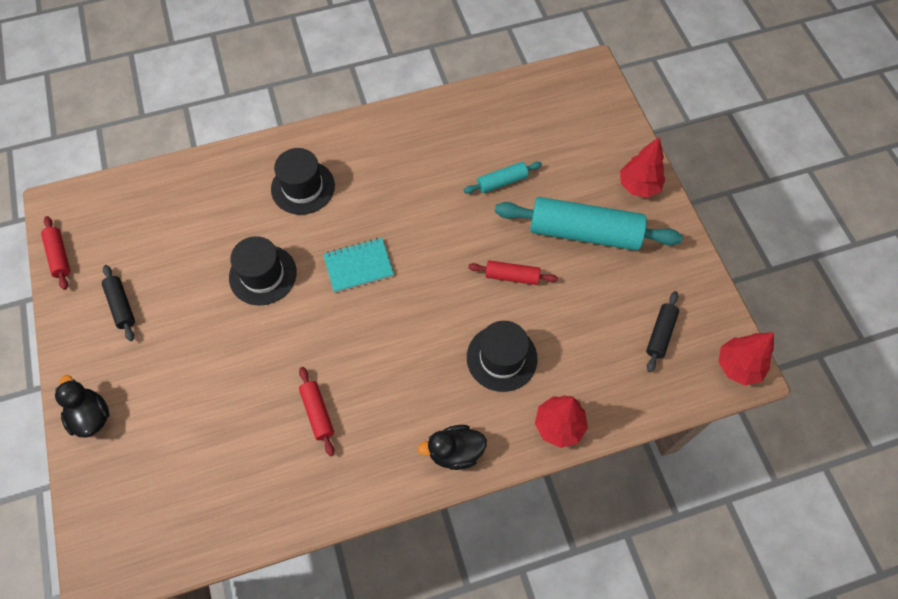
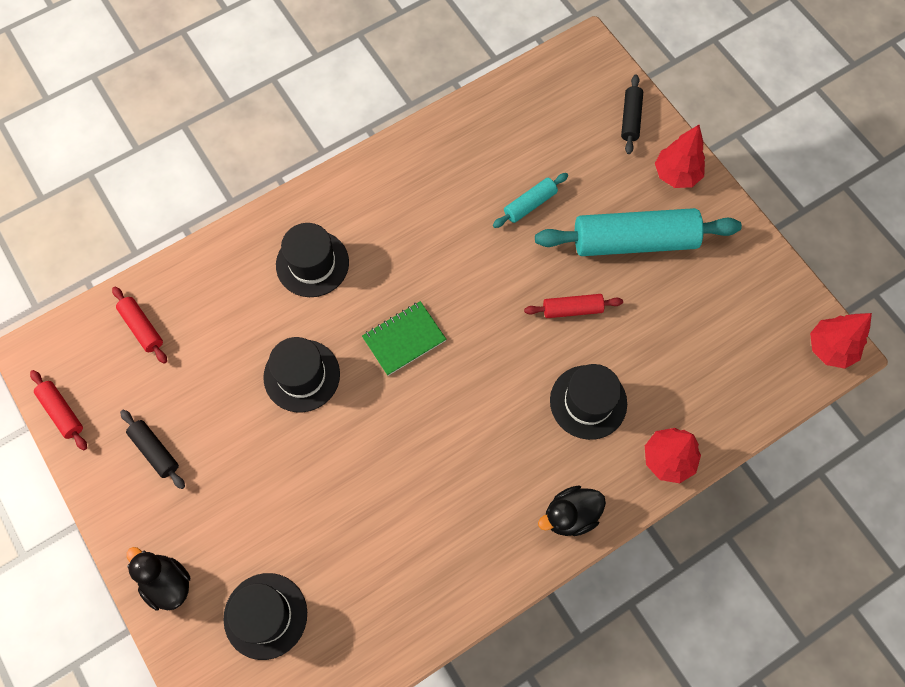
camera: 15 degrees left, 5 degrees up
red rolling pin [299,367,334,456] -> red rolling pin moved to [112,287,167,364]
turquoise notebook [323,238,394,293] -> green notebook [362,301,447,376]
black rolling pin [646,291,679,372] -> black rolling pin moved to [621,74,643,154]
none -> black hat [223,573,307,660]

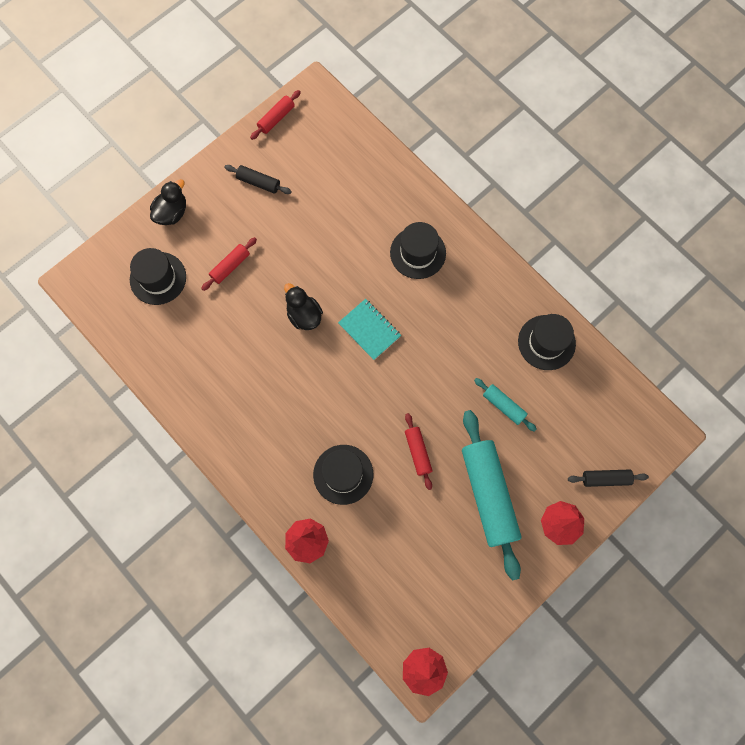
camera: 80 degrees right, 5 degrees up
red rolling pin [112,287,167,364] -> red rolling pin moved to [201,237,257,291]
black rolling pin [120,410,185,489] -> black rolling pin turned 75 degrees clockwise [224,165,292,194]
black hat [263,337,340,412] -> black hat moved to [518,314,576,370]
green notebook [362,301,447,376] -> turquoise notebook [338,299,401,360]
black duck [538,485,606,536] -> black duck moved to [284,283,323,330]

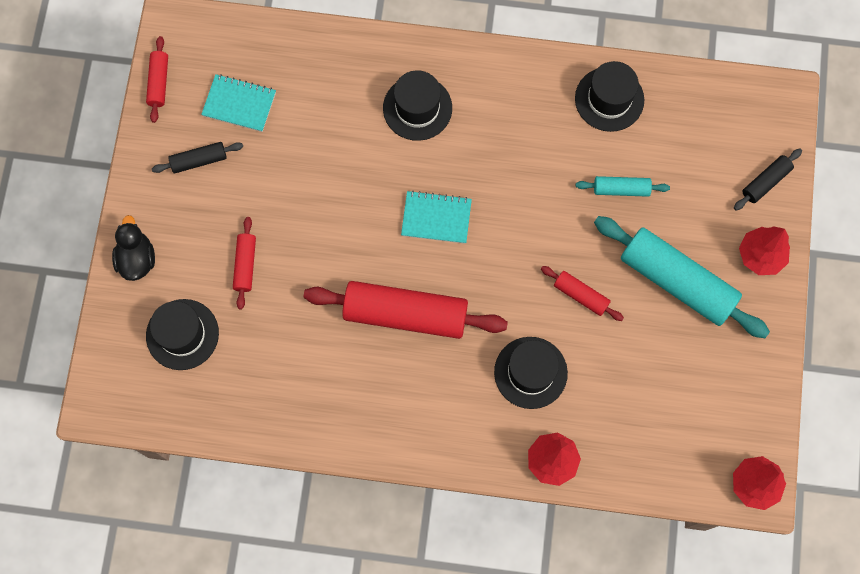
camera: 40 degrees left, 0 degrees up
black duck [284,283,323,330] -> none
none -> turquoise notebook [201,74,276,132]
none -> red rolling pin [304,281,508,339]

